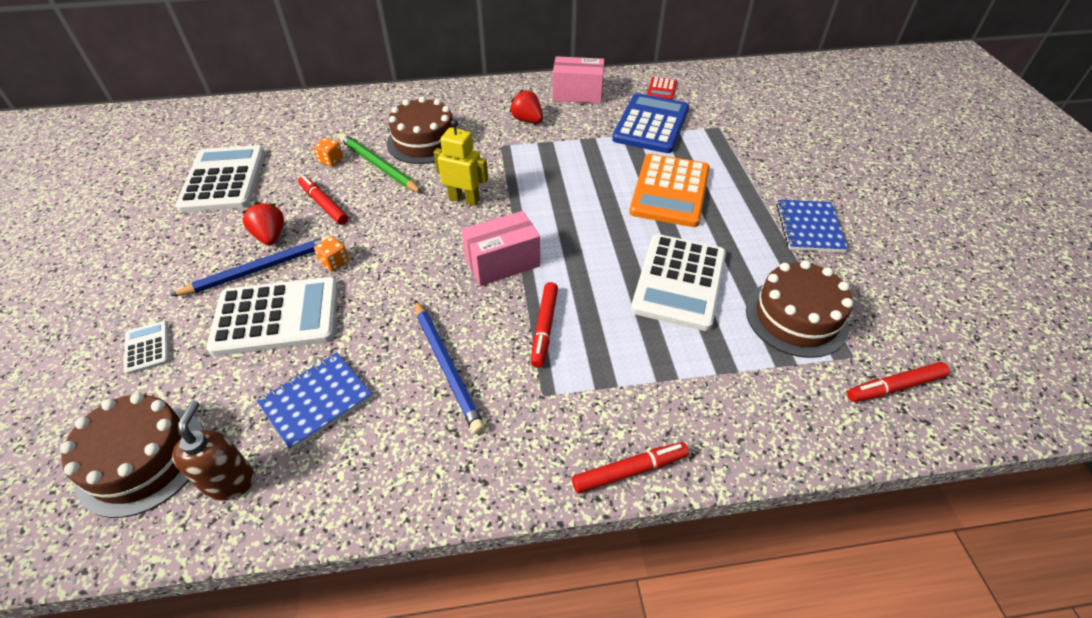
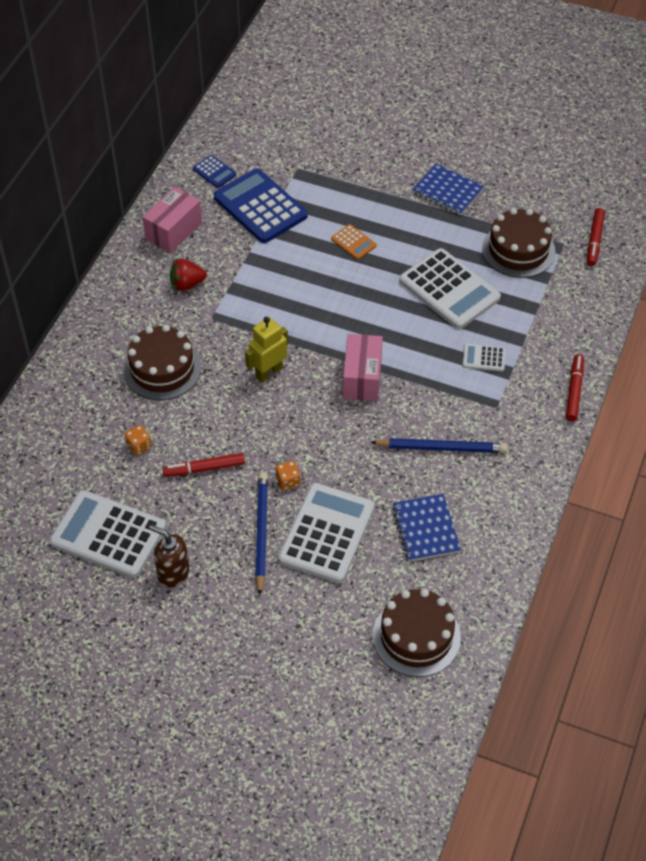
camera: 60 degrees left, 5 degrees up
white calculator [124,321,169,375] -> white calculator moved to [462,344,506,372]
brown soap dispenser [172,401,255,500] -> brown soap dispenser moved to [149,525,190,588]
red strawberry [242,202,284,245] -> none
green pencil [340,134,422,193] -> none
red marker [531,282,558,368] -> none
orange calculator [629,154,710,227] -> orange calculator [331,224,376,260], size x0.46
red calculator [647,77,677,100] -> blue calculator [193,155,236,188]

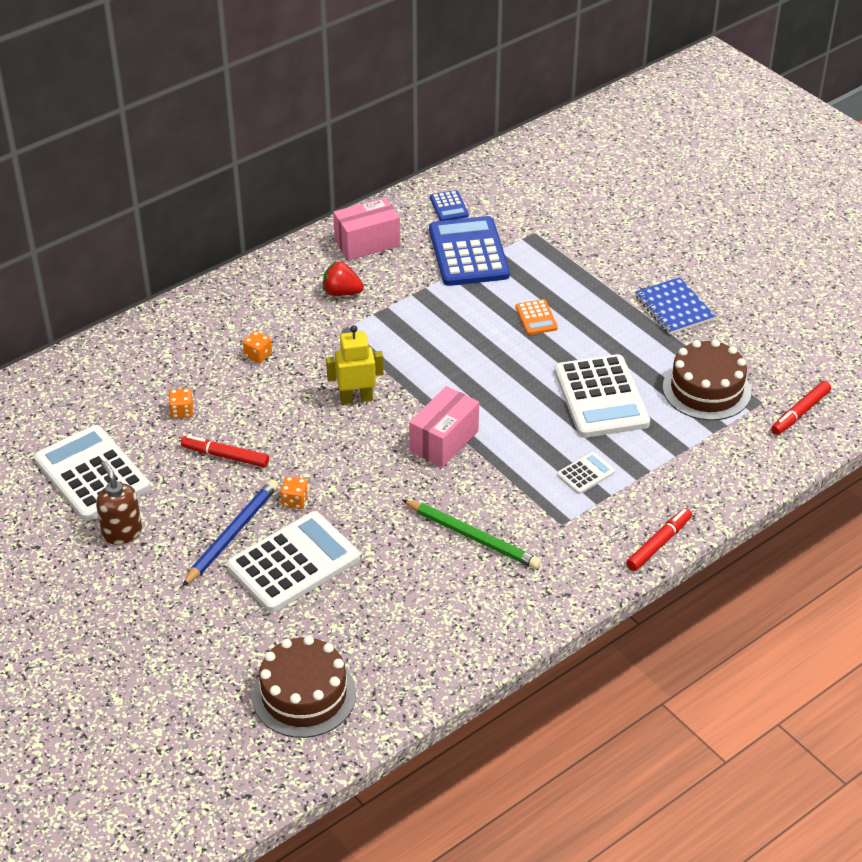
camera: 30 degrees right, 10 degrees down
brown cake [123,325,201,400] -> orange dice [243,331,272,363]
blue pencil [370,438,508,453] -> green pencil [402,499,541,569]
blue notebook [392,494,461,561] -> none
white calculator [462,344,506,372] -> white calculator turned 105 degrees clockwise [557,452,615,494]

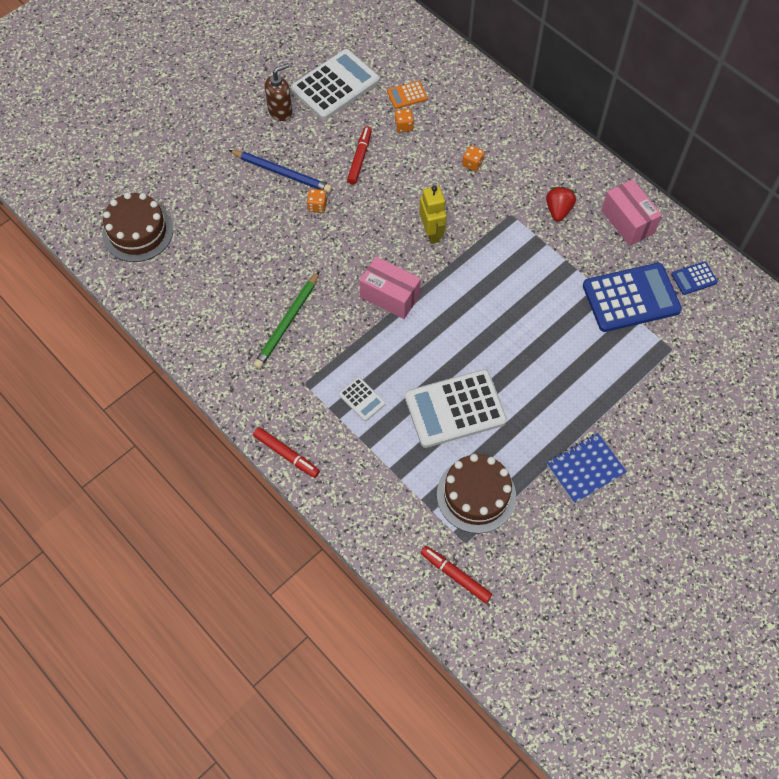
camera: 85 degrees right, 20 degrees up
white calculator [227,511,360,612] -> none
orange calculator [516,299,558,335] -> orange calculator moved to [387,81,428,109]

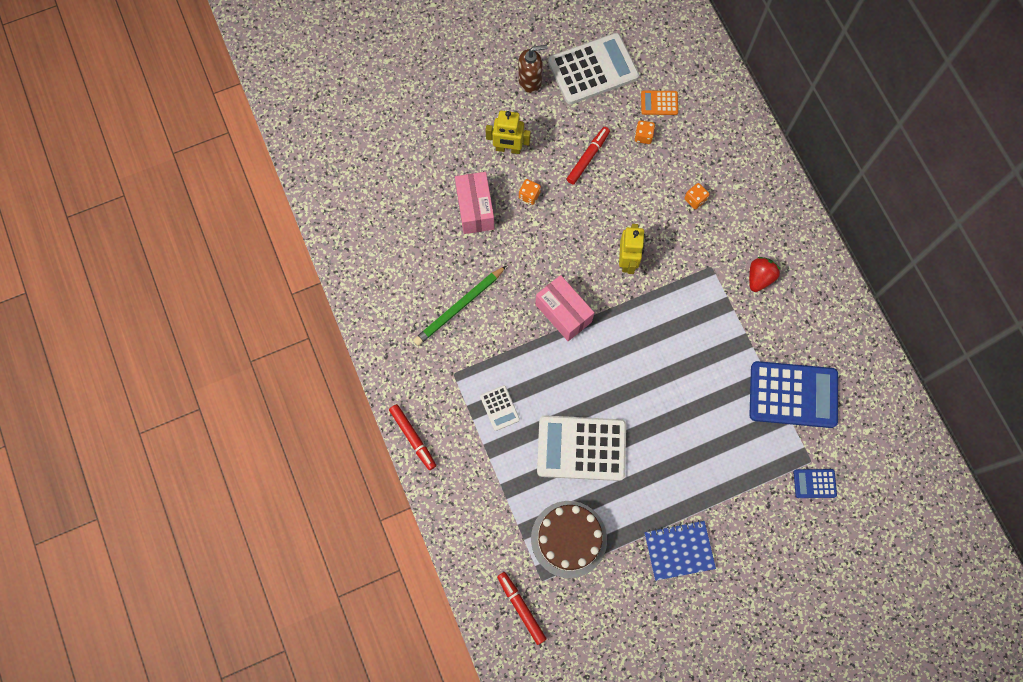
camera: 20 degrees right, 10 degrees up
brown cake [103,192,173,262] -> none
blue pencil [229,150,332,193] -> yellow robot [486,110,531,154]
pink box [601,179,662,246] -> pink box moved to [455,172,495,234]
blue calculator [671,261,718,295] -> blue calculator moved to [794,469,837,498]

